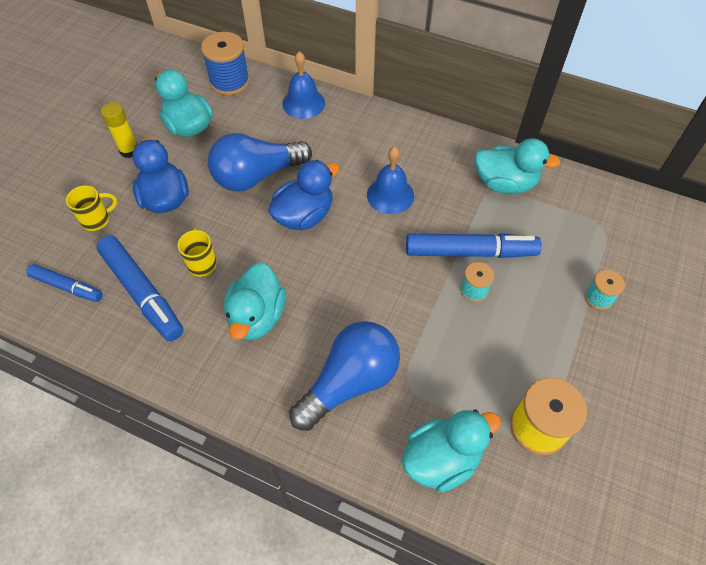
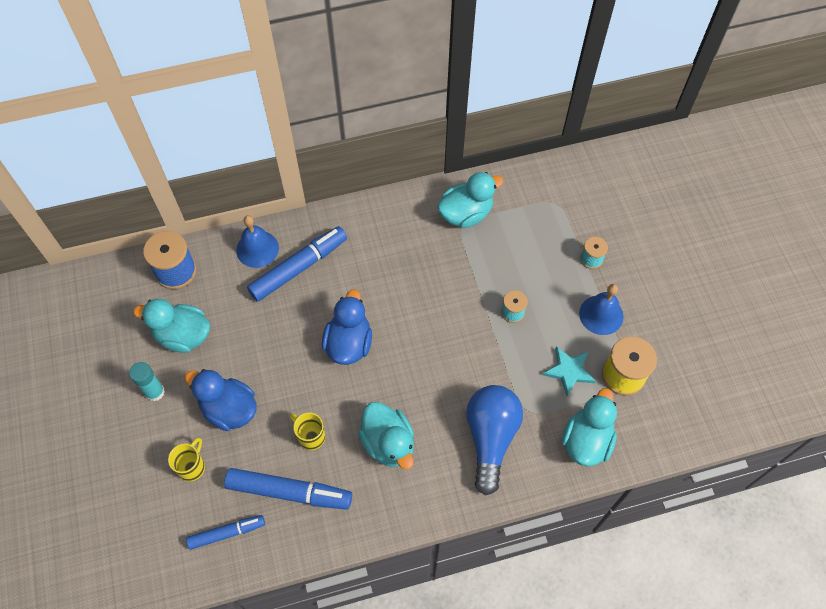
camera: 40 degrees left, 5 degrees up
yellow glue stick [101,102,137,158] -> turquoise glue stick [129,362,165,402]
blue light bulb [208,133,312,191] -> none
blue bell [367,146,414,214] -> blue bell moved to [579,284,624,335]
blue marker [406,233,542,258] -> blue marker moved to [247,226,347,302]
none -> turquoise star [543,346,596,396]

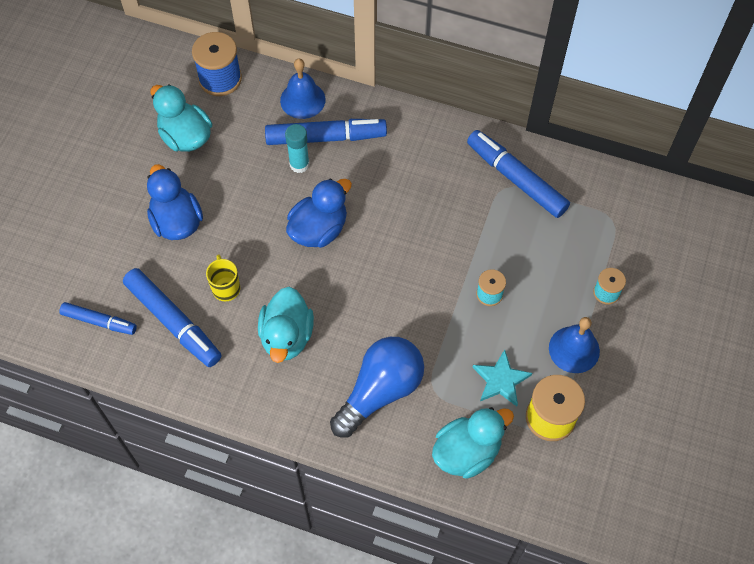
camera: 35 degrees right, 0 degrees up
turquoise glue stick [129,362,165,402] -> turquoise glue stick moved to [285,124,310,173]
yellow mug [168,438,205,481] -> none
turquoise duck [437,172,504,228] -> blue marker [467,130,570,218]

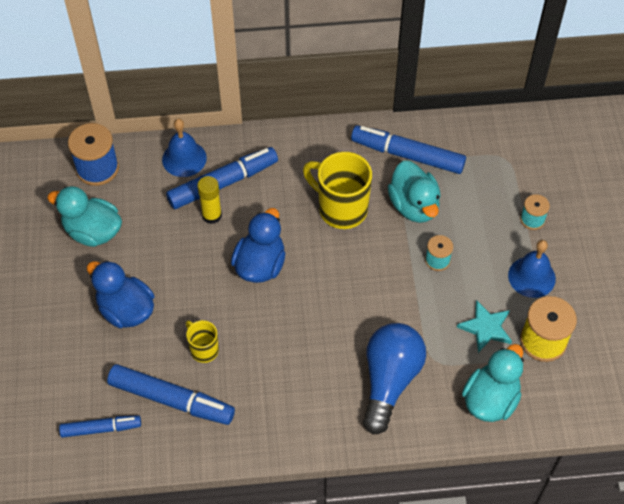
camera: 25 degrees left, 5 degrees down
turquoise duck [258,287,314,363] -> turquoise duck moved to [388,160,441,223]
turquoise glue stick [285,124,310,173] -> yellow glue stick [197,176,222,224]
none -> yellow mug [303,152,372,229]

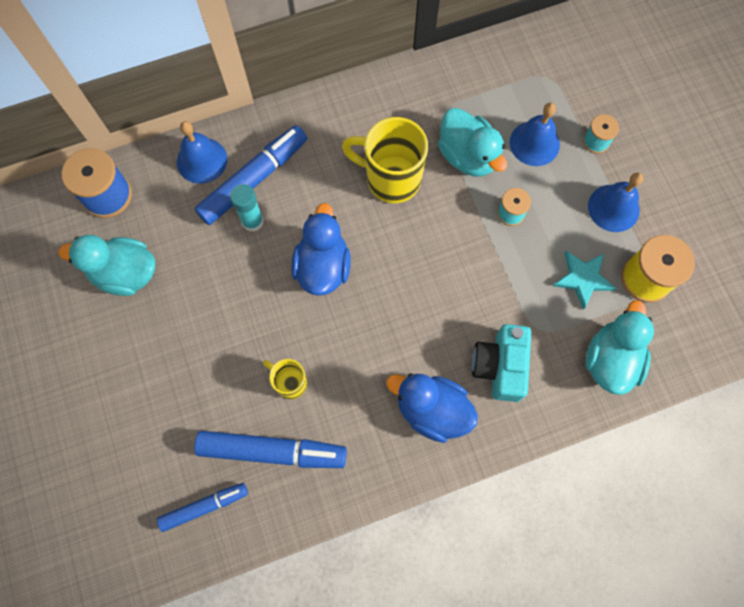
camera: 15 degrees left, 15 degrees up
blue duck [87,260,154,328] -> blue duck moved to [386,373,478,443]
yellow glue stick [197,176,222,224] -> turquoise glue stick [230,184,264,232]
blue marker [351,125,466,174] -> none
blue light bulb [363,323,426,435] -> turquoise camera [472,324,531,402]
none -> blue bell [510,103,560,166]

